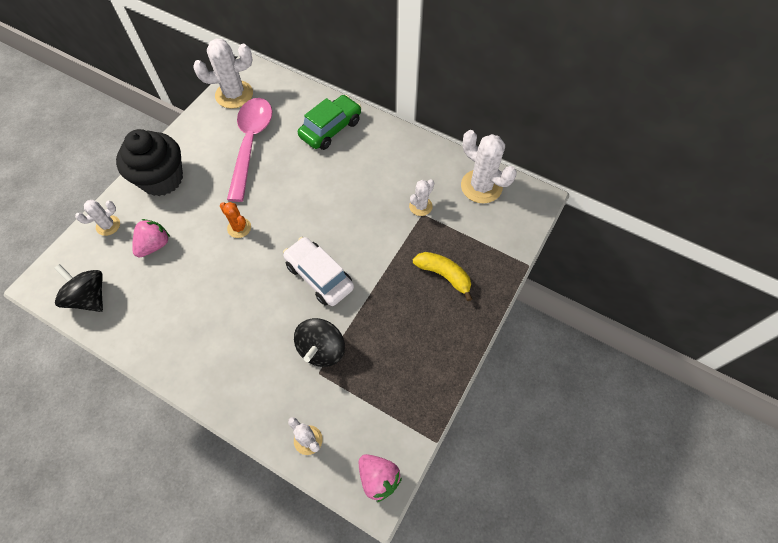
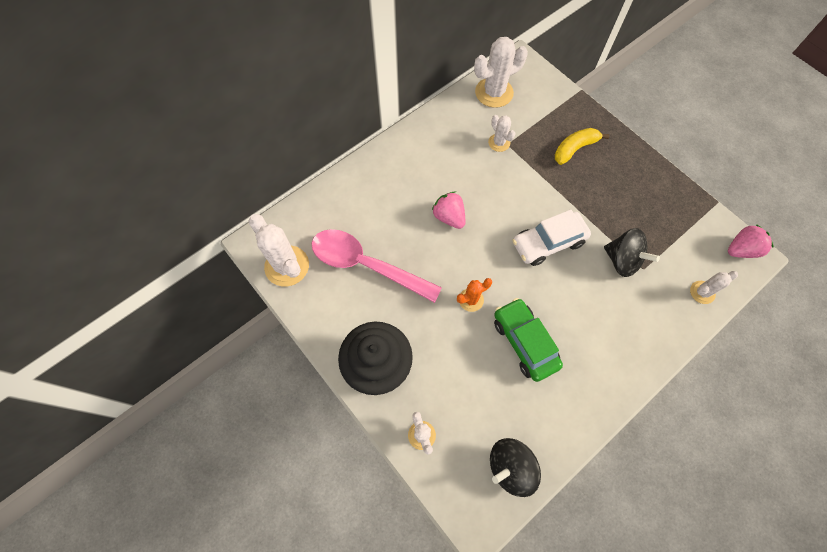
camera: 70 degrees left, 5 degrees up
pink strawberry [132,219,170,258] -> pink strawberry moved to [432,192,465,229]
white cactus [193,38,253,109] -> white cactus turned 45 degrees counterclockwise [249,214,309,287]
green car [298,95,361,150] -> green car moved to [494,298,563,382]

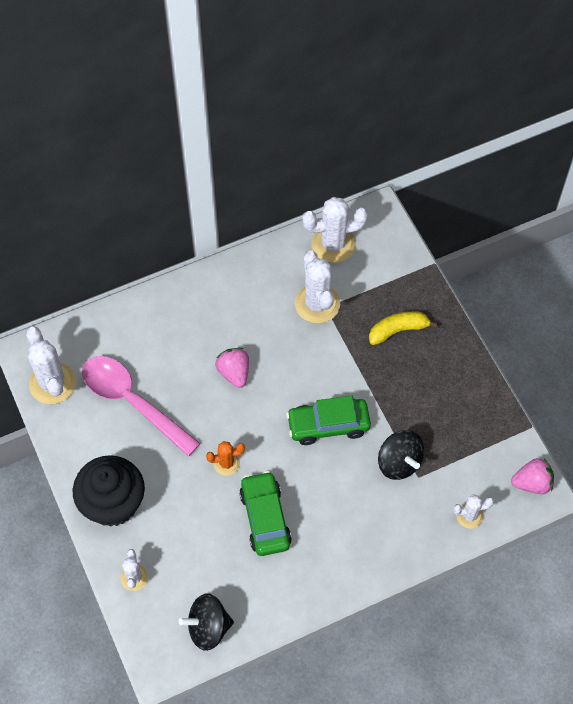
camera: 15 degrees right, 5 degrees down
white cactus [488,115,516,152] -> white cactus [295,251,340,323], size x1.82
white car [512,210,591,266] -> green car [286,395,371,445]

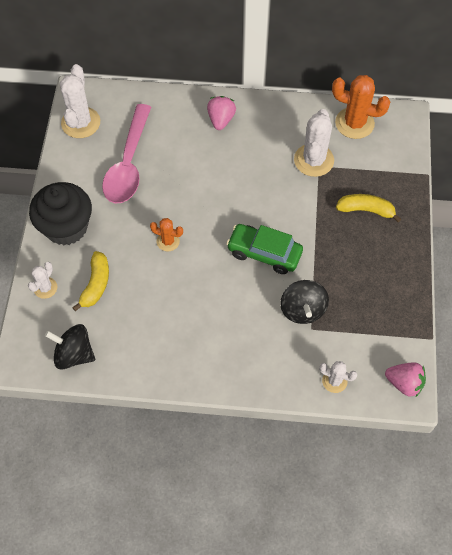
camera: 30 degrees right, 0 degrees up
pink spoon [82,356,201,456] -> pink spoon turned 150 degrees counterclockwise [102,104,151,203]
pink strawberry [215,348,249,388] -> pink strawberry moved to [207,96,236,130]
green car [239,471,292,556] -> none
white cactus [302,197,368,263] -> orange cactus [332,75,390,139]
none -> yellow banana [72,251,109,311]

